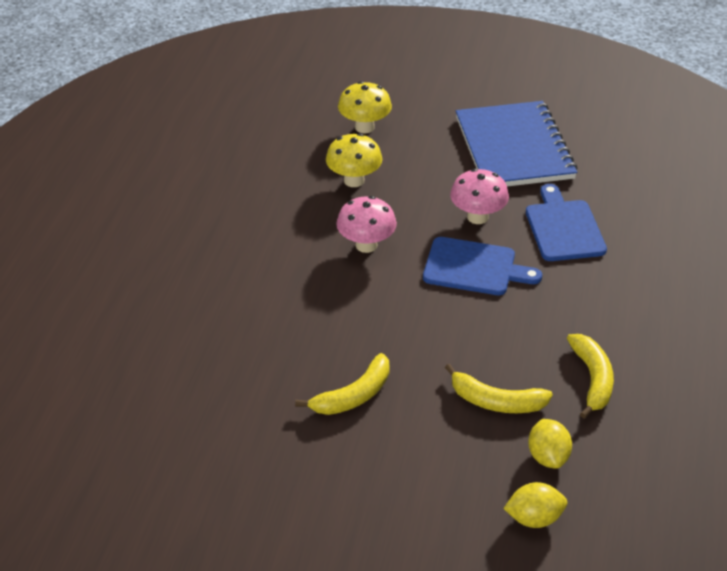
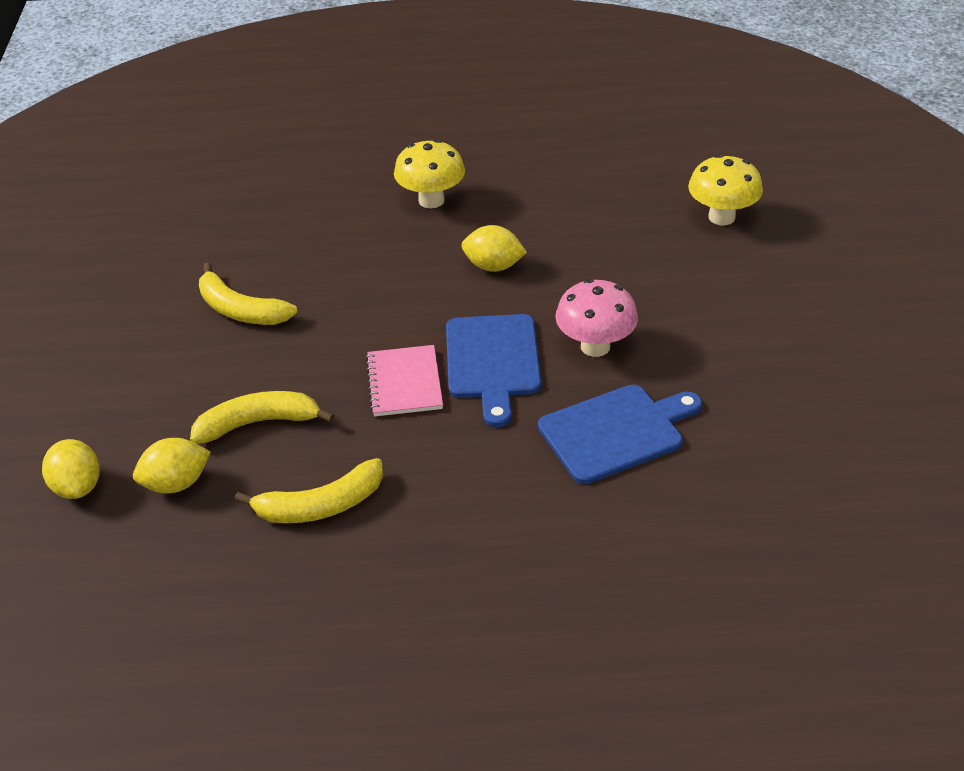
camera: 75 degrees right, 0 degrees up
yellow mushroom [326,133,382,187] -> yellow mushroom moved to [394,139,465,209]
pink mushroom [336,196,397,253] -> yellow lemon [461,225,527,272]
yellow banana [445,364,553,413] -> yellow banana turned 75 degrees clockwise [190,391,335,444]
blue notebook [456,101,578,186] -> none
none -> pink notebook [366,345,443,417]

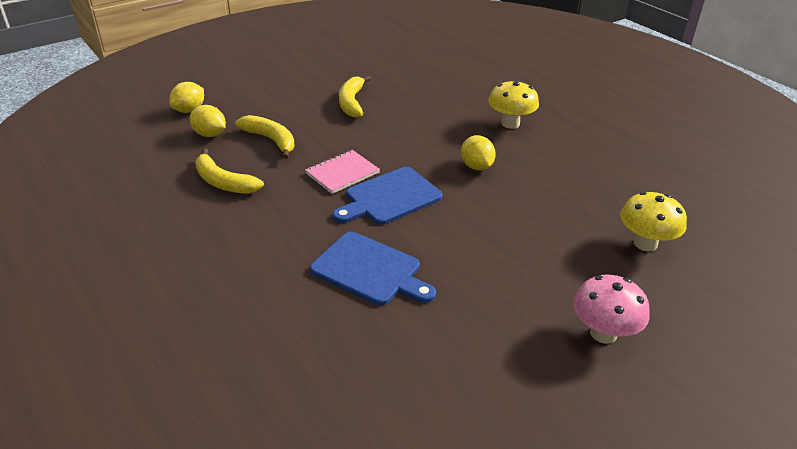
camera: 55 degrees right, 5 degrees down
pink mushroom [555,279,638,357] -> pink mushroom moved to [573,275,650,344]

